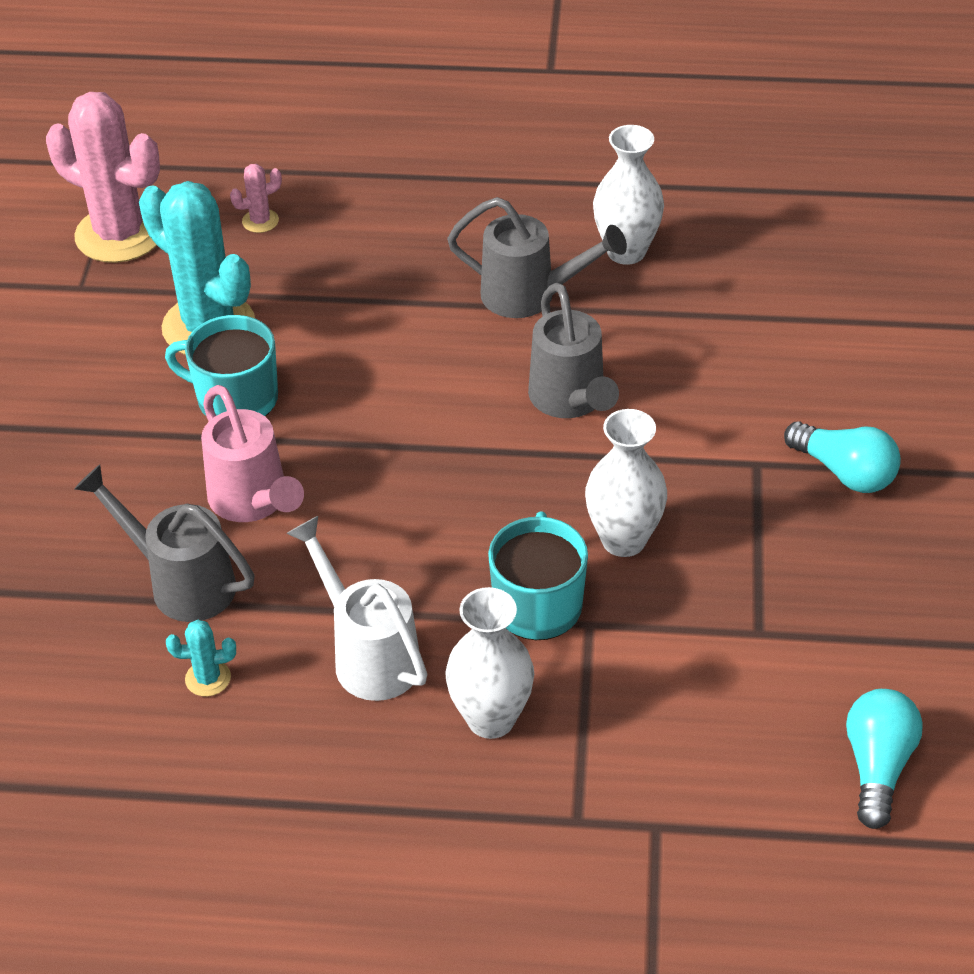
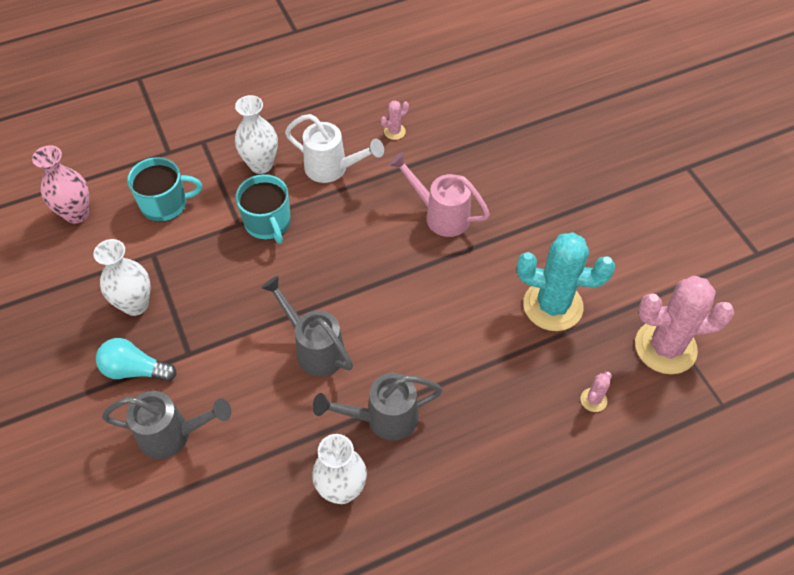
camera: 150 degrees right, 10 degrees up
grey watering can [74,464,255,622] -> grey watering can moved to [102,391,231,459]
turquoise mug [165,315,278,416] -> turquoise mug moved to [127,157,202,222]
turquoise cactus [166,620,236,697] -> pink cactus [381,100,409,140]
white vase [585,409,667,557] -> white vase moved to [94,239,151,316]
turquoise light bulb [846,689,923,829] -> pink vase [32,145,89,224]

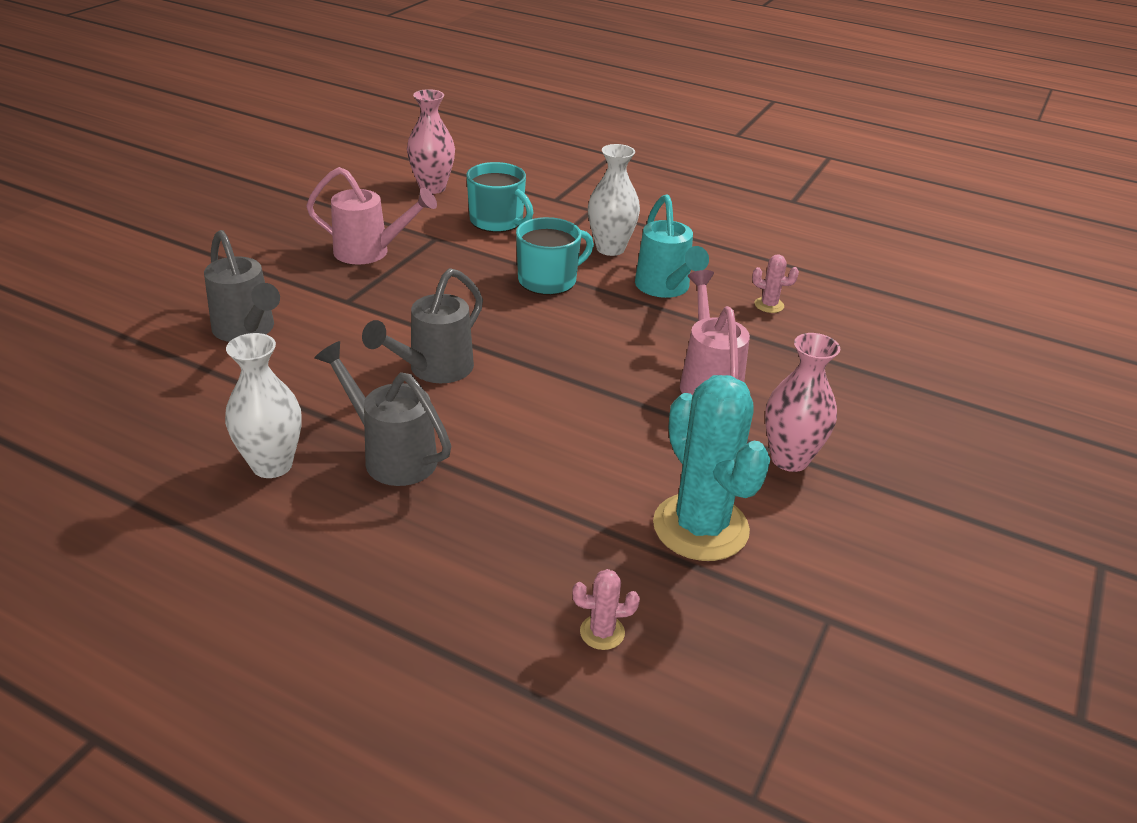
camera: 50 degrees right, 20 degrees down
white vase [94,239,151,316] -> pink watering can [306,167,437,265]
turquoise light bulb [96,338,177,382] -> none
turquoise mug [236,174,291,244] -> turquoise mug turned 150 degrees counterclockwise [516,217,594,295]
grey watering can [261,276,353,377] -> grey watering can turned 150 degrees counterclockwise [362,268,483,383]
white watering can [285,114,384,183] -> turquoise watering can [635,194,709,298]
pink cactus [635,276,734,374] -> none
none -> pink vase [765,333,840,472]

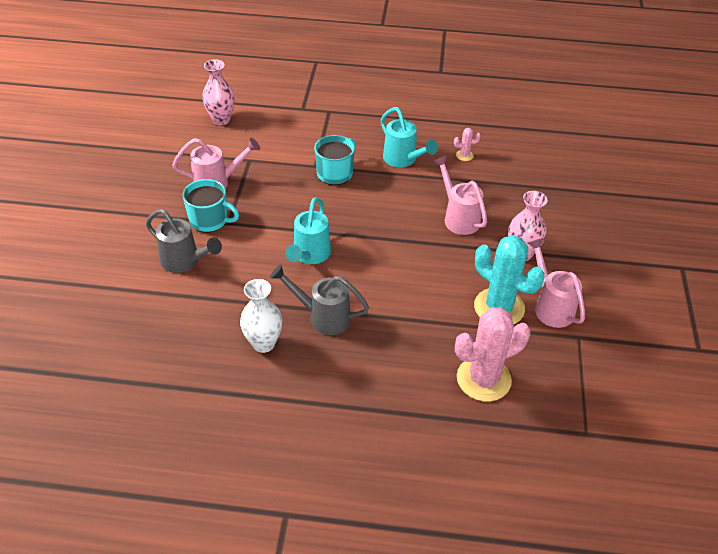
camera: 20 degrees left, 10 degrees up
grey watering can [362,268,483,383] -> turquoise watering can [285,197,331,264]
turquoise mug [467,162,533,232] -> turquoise mug moved to [183,179,239,232]
pink cactus [572,569,640,650] -> pink cactus [455,307,531,402], size x2.40
white vase [588,144,640,256] -> none
none -> pink watering can [528,238,585,328]

